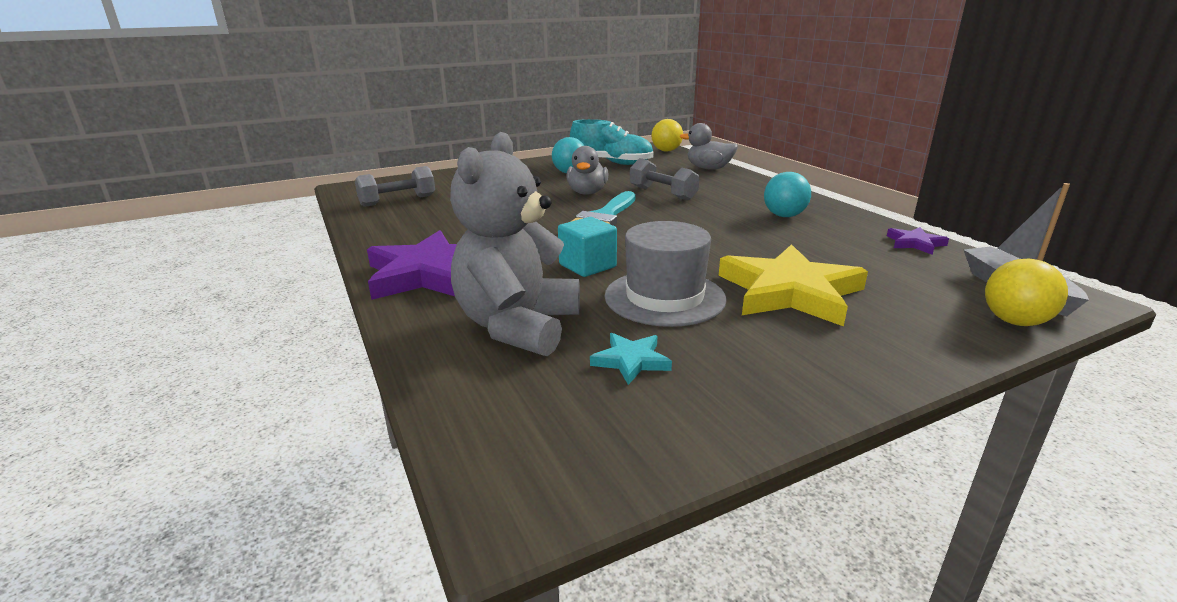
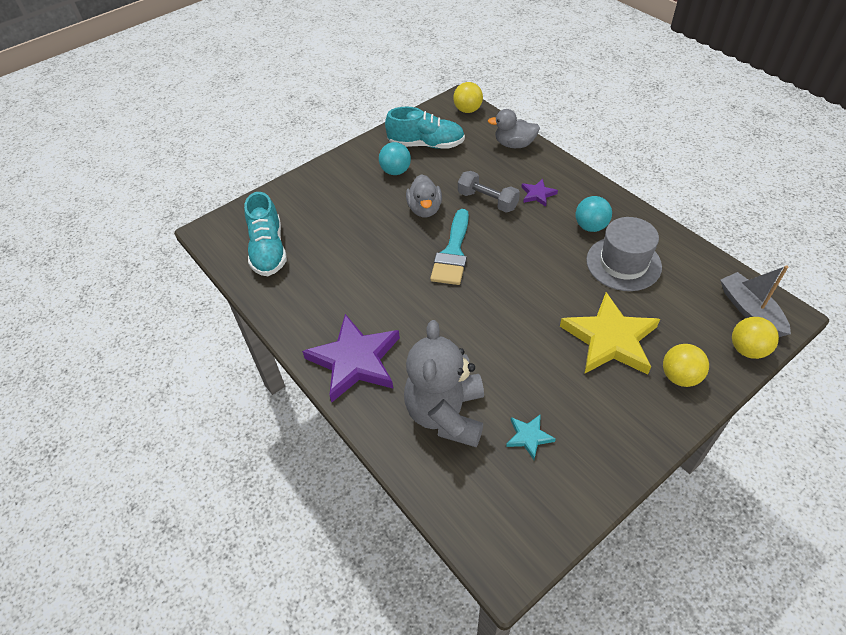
camera: 10 degrees left, 25 degrees up
grey dumbbell [355,166,435,207] -> turquoise shoe [244,192,287,276]
turquoise cube [558,217,617,277] -> none
grey hat [605,221,727,327] -> grey hat moved to [586,217,662,291]
purple star [887,227,949,255] -> purple star moved to [521,179,558,207]
none -> yellow ball [663,344,709,387]

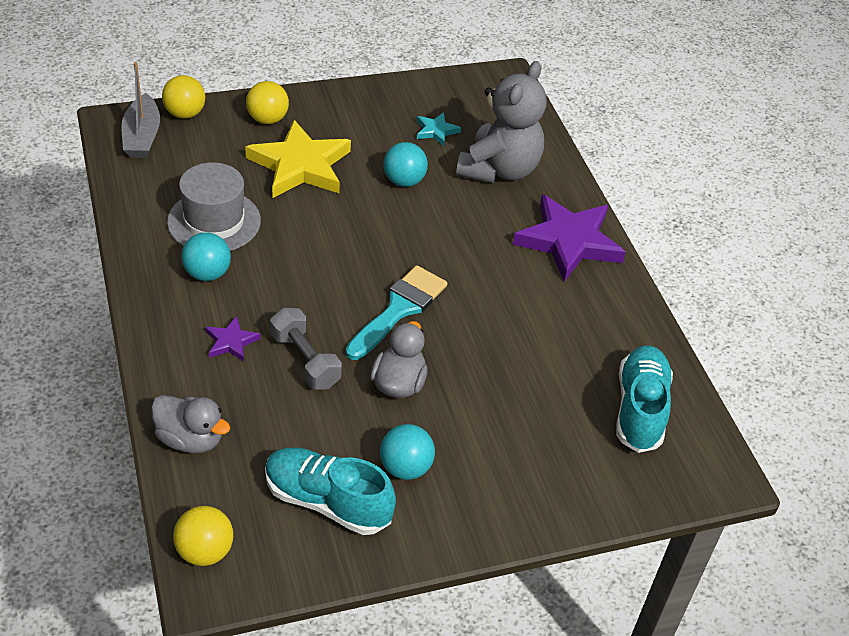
camera: 165 degrees left, 5 degrees down
none -> turquoise ball [384,142,428,187]

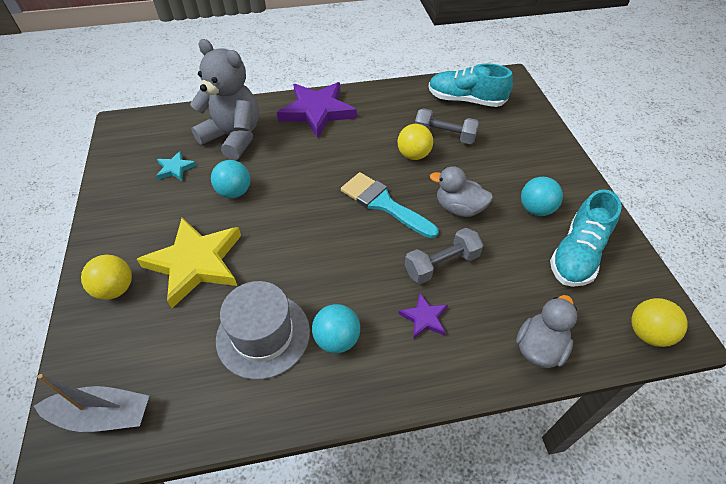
camera: 80 degrees left, 5 degrees up
yellow ball [162,75,205,119] -> yellow ball moved to [398,124,433,160]
none -> grey dumbbell [415,108,479,144]

